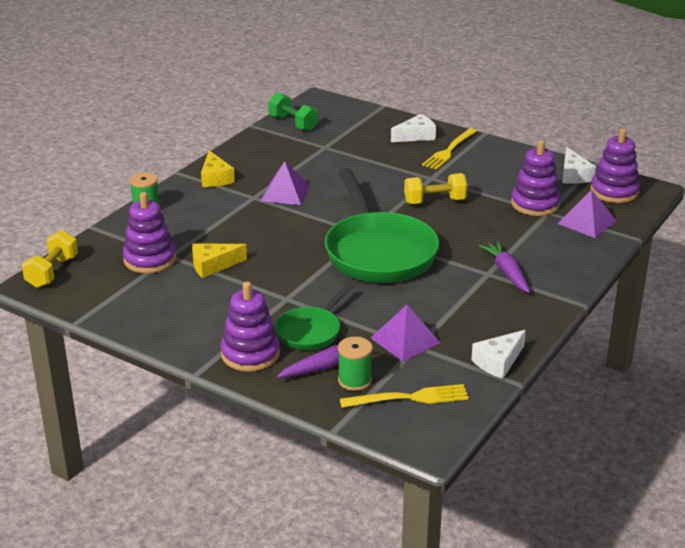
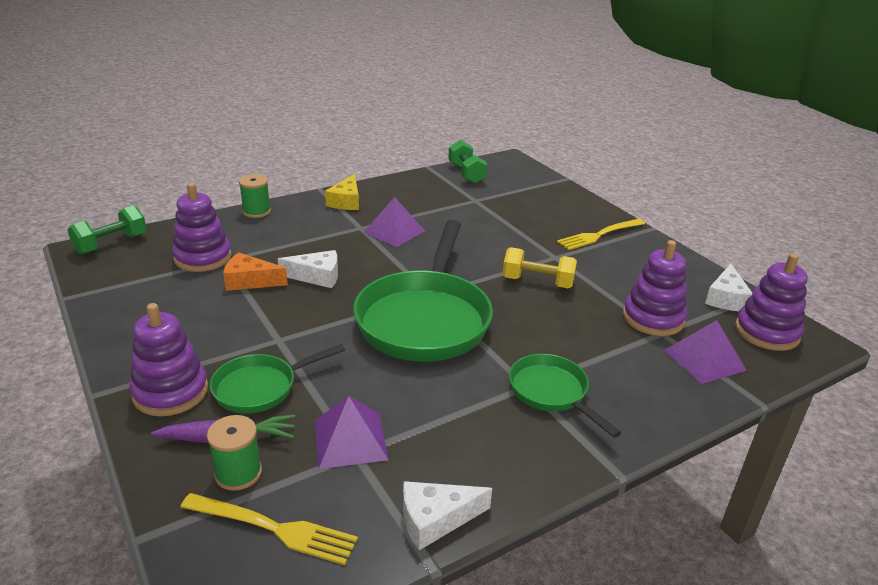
camera: 25 degrees right, 0 degrees up
yellow dumbbell [22,230,78,288] -> green dumbbell [67,205,147,254]
yellow cheese [192,244,247,278] -> orange cheese [223,252,288,291]
white cheese [391,114,436,142] -> white cheese moved to [278,250,338,288]
purple carrot [479,241,530,293] -> green pan [509,354,621,438]

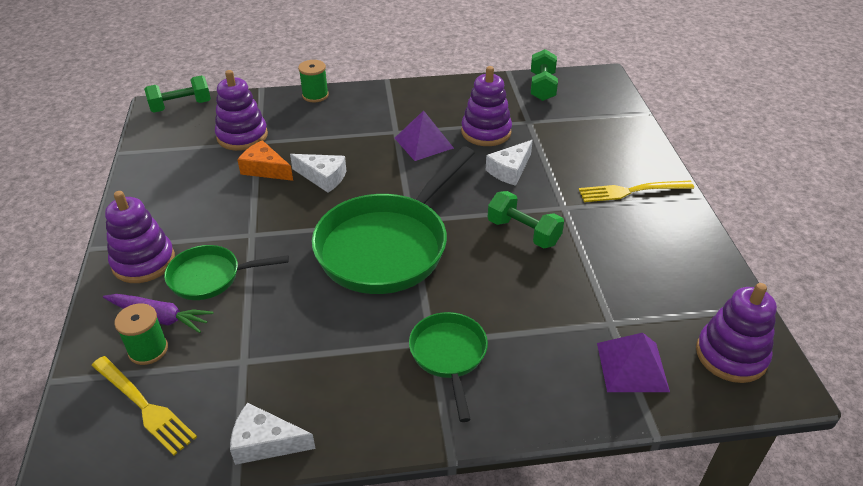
camera: 25 degrees right, 10 degrees up
purple pyramid [315,396,388,469] -> none
yellow cheese [325,174,359,210] -> none
yellow dumbbell [503,247,577,288] -> green dumbbell [488,191,564,249]
purple stacking toy [623,240,687,336] -> purple stacking toy moved to [461,66,512,146]
white cheese [705,264,752,311] -> white cheese moved to [486,140,533,186]

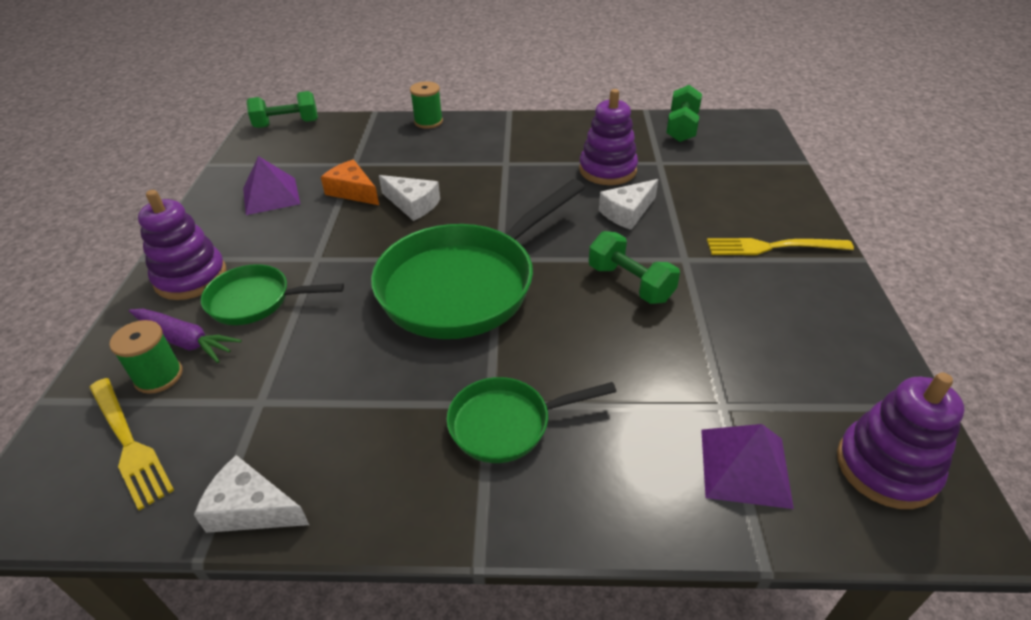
camera: 10 degrees right, 0 degrees up
purple stacking toy [215,70,268,151] -> none
purple pyramid [395,110,454,161] -> purple pyramid moved to [243,156,300,215]
green pan [409,312,488,422] -> green pan turned 105 degrees counterclockwise [446,377,616,463]

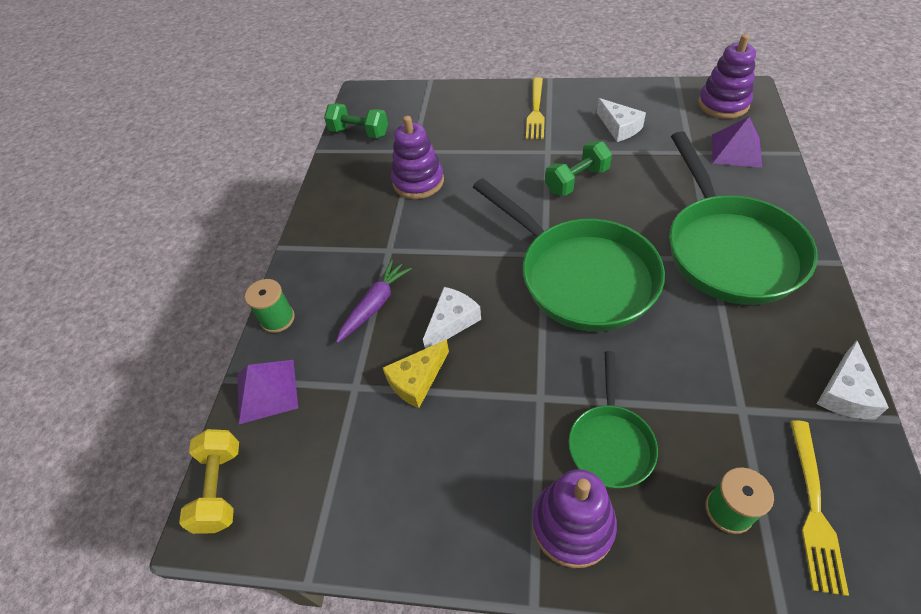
camera: 80 degrees left, 10 degrees up
yellow fork [89,378,174,510] -> yellow fork turned 135 degrees clockwise [790,420,849,596]
purple carrot [129,309,241,363] -> purple carrot moved to [336,260,412,343]
purple pyramid [243,156,300,215] -> purple pyramid moved to [237,360,298,424]
green dumbbell [247,91,318,128] -> yellow dumbbell [179,429,239,534]
orange cheese [321,159,379,205] -> yellow cheese [383,339,449,408]
green pan [446,377,616,463] -> green pan [669,131,818,305], size x1.93
white cheese [599,179,658,230] -> white cheese moved to [597,98,646,142]

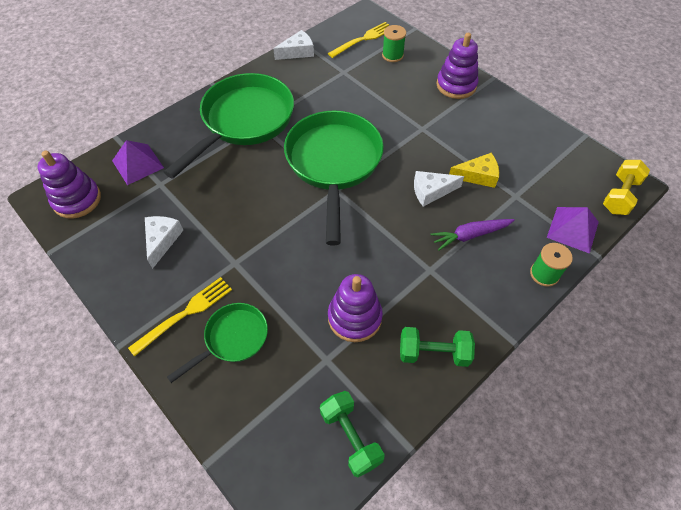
camera: 145 degrees left, 5 degrees up
green dumbbell [545,141,612,196] -> green dumbbell moved to [400,327,475,367]
green pan [568,351,658,489] -> green pan moved to [167,303,268,383]

